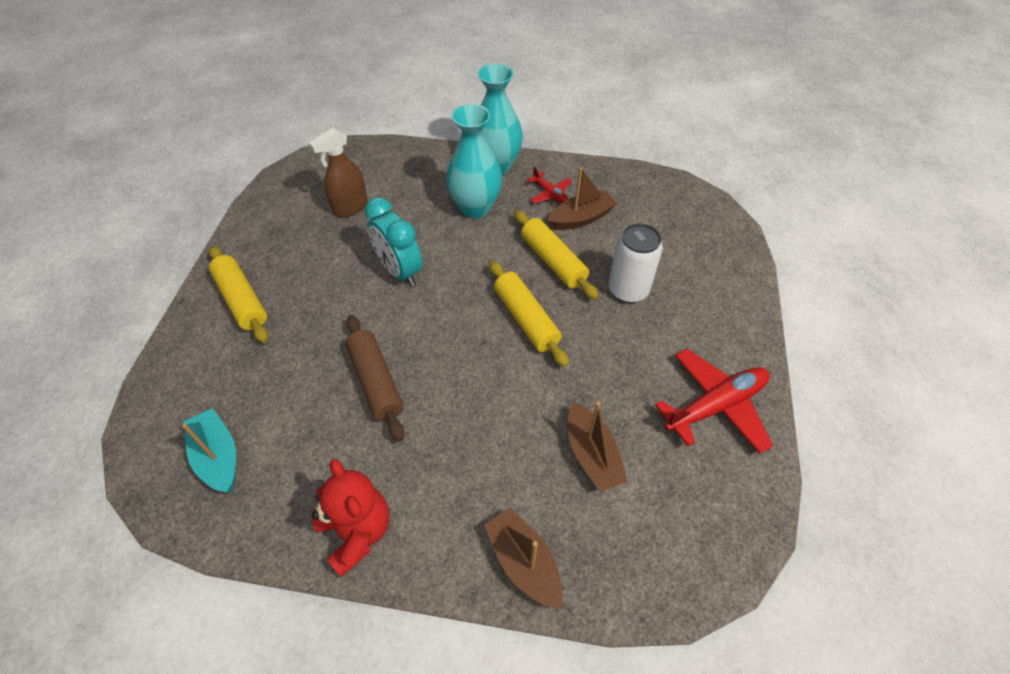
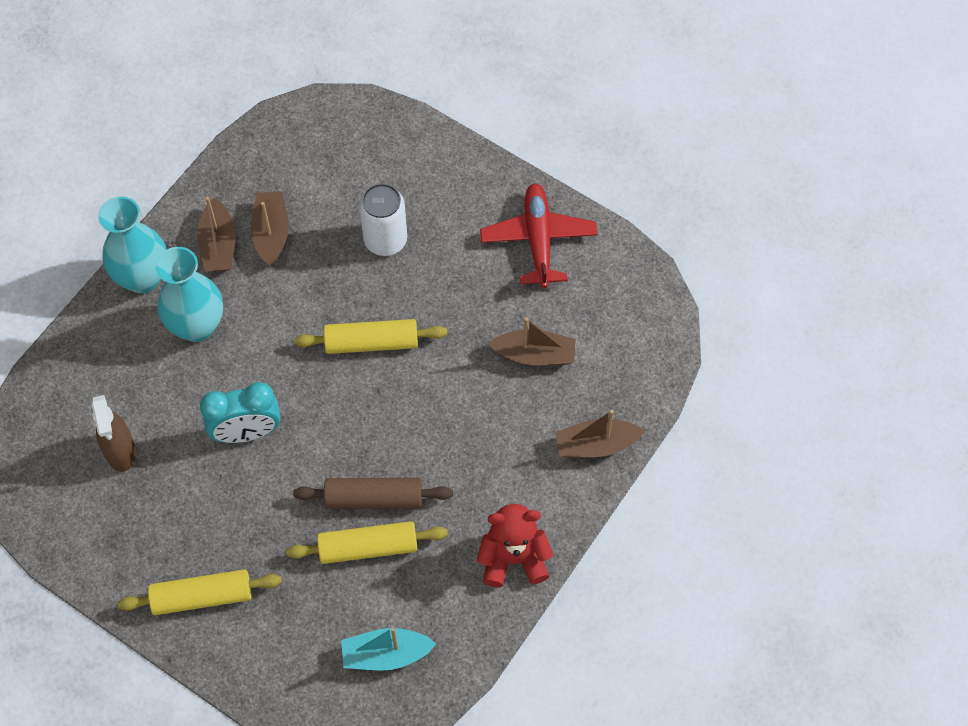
camera: 65 degrees left, 10 degrees up
yellow rolling pin [514,210,599,300] -> yellow rolling pin moved to [287,521,448,564]
red plane [527,167,572,203] -> brown boat [197,197,236,272]

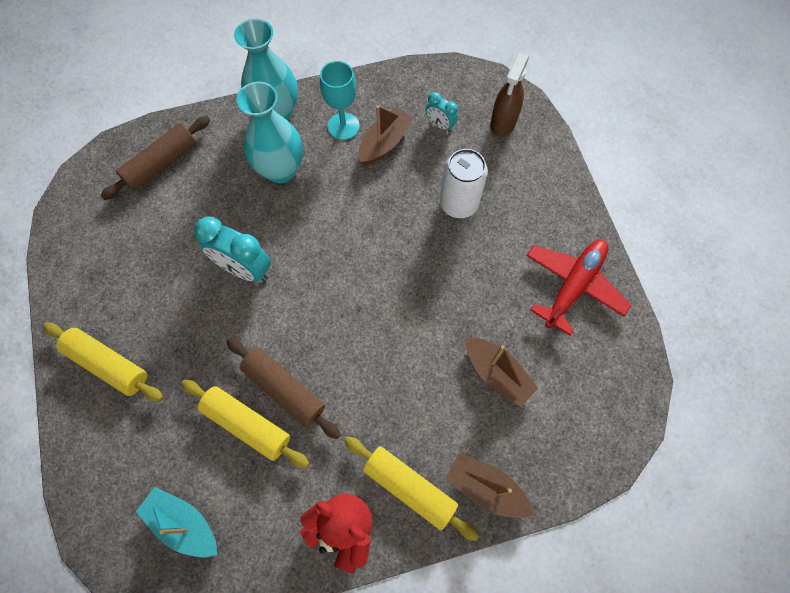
camera: 40 degrees right, 5 degrees up
brown spray bottle [91,395,136,472] -> brown spray bottle moved to [490,53,529,137]
brown boat [197,197,236,272] -> turquoise goblet [320,61,360,140]
yellow rolling pin [294,319,447,354] -> yellow rolling pin moved to [344,437,479,541]
none -> brown rolling pin [101,116,210,200]
none -> turquoise clock [426,92,458,132]

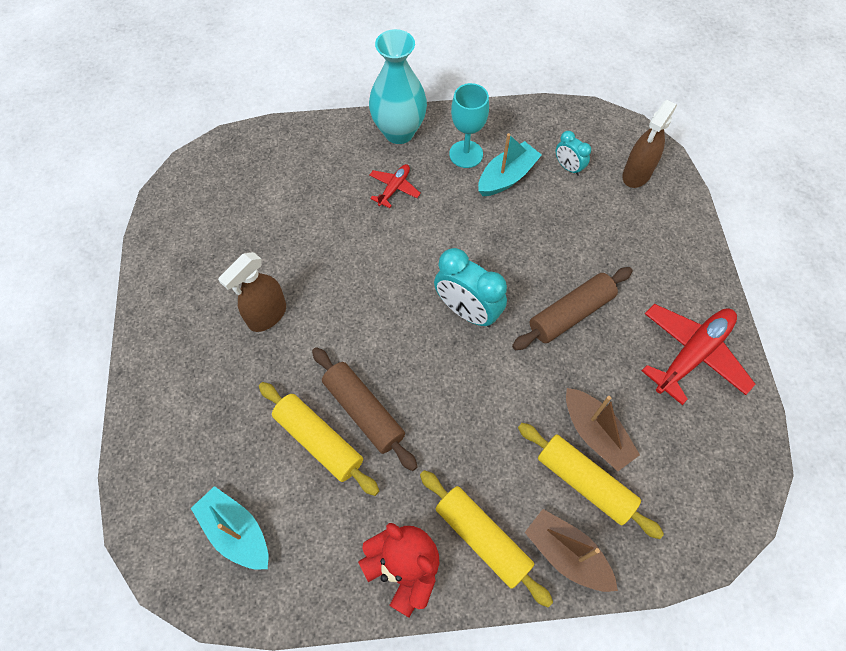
camera: 10 degrees right, 5 degrees down
yellow rolling pin [43,322,163,402] -> yellow rolling pin moved to [518,423,664,539]
brown rolling pin [101,116,210,200] -> brown rolling pin moved to [512,267,633,350]
turquoise clock [194,217,271,282] -> turquoise clock moved to [434,248,507,327]
turquoise vase [237,82,303,183] -> red plane [369,164,421,208]
brown boat [358,105,413,165] -> turquoise boat [478,133,542,196]
white can [440,149,488,218] -> none
none -> brown spray bottle [218,252,286,332]

